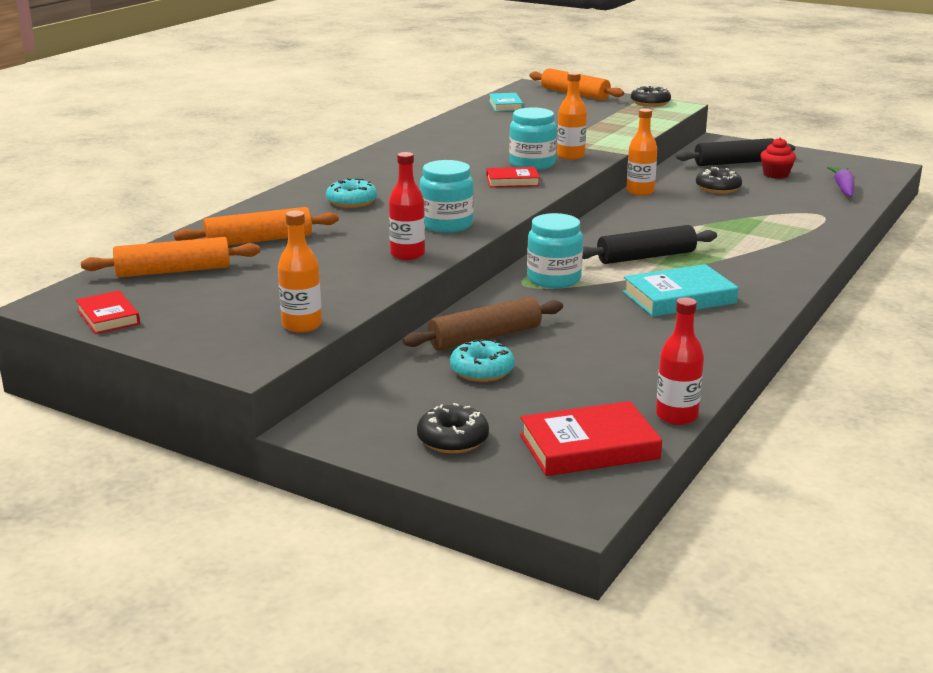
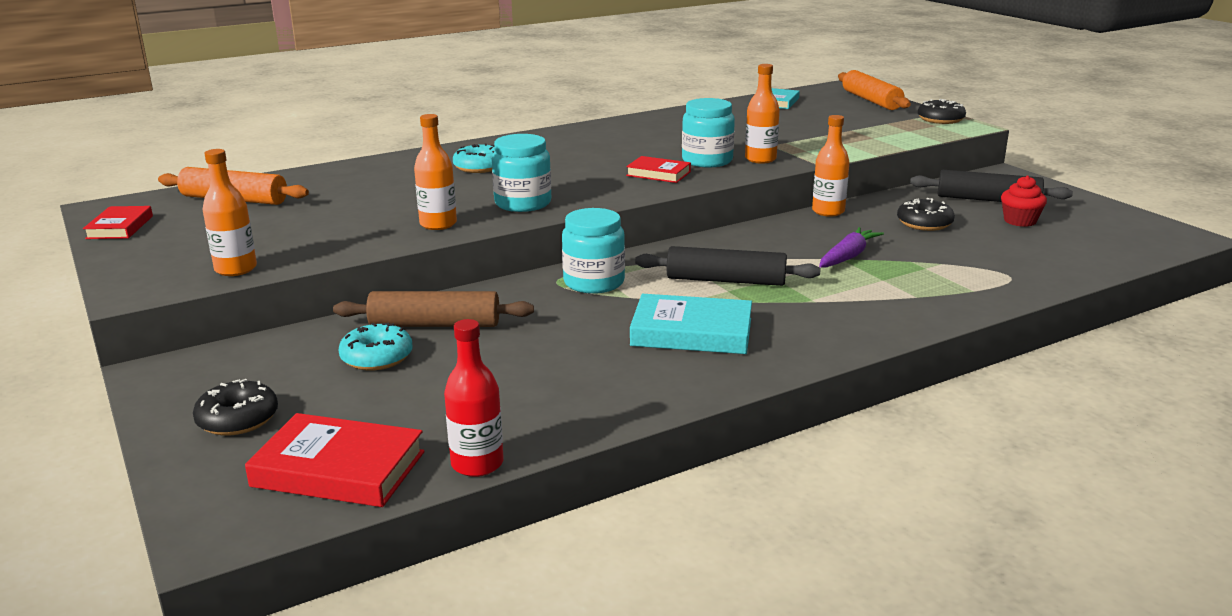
camera: 30 degrees right, 0 degrees up
orange rolling pin [174,207,339,245] -> none
red bottle [389,152,425,260] -> orange bottle [414,114,457,230]
purple carrot [827,167,855,196] -> purple carrot moved to [819,227,884,268]

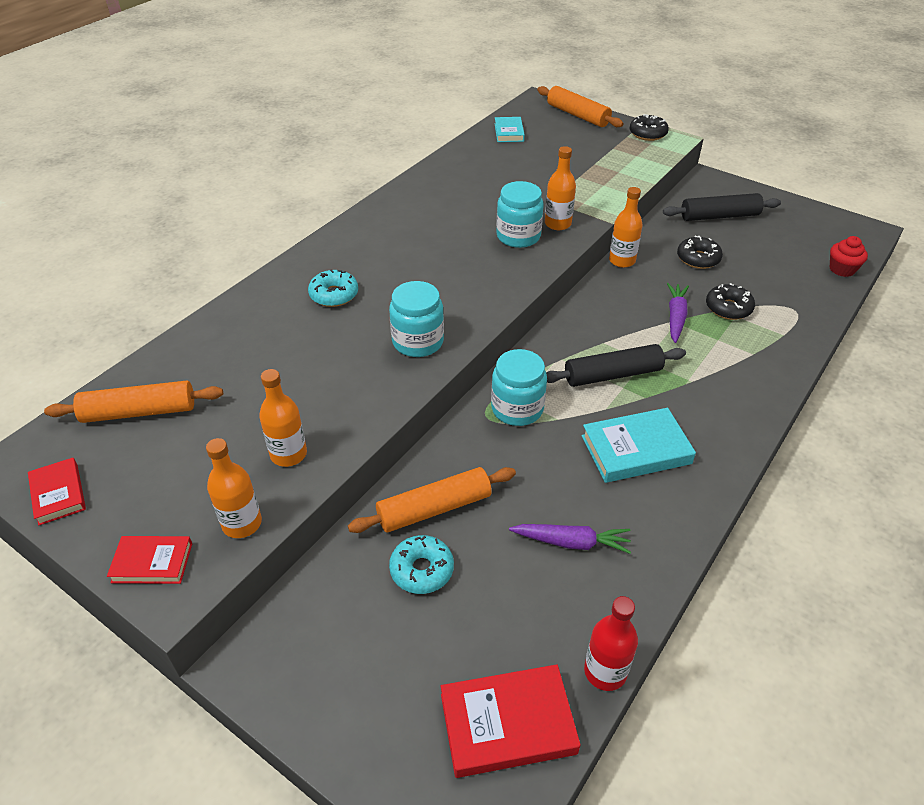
camera: 25 degrees left, 20 degrees up
black donut [193,379,278,436] -> black donut moved to [706,283,755,320]
brown rolling pin [333,291,534,327] -> orange rolling pin [348,467,516,533]
orange bottle [414,114,457,230] -> orange bottle moved to [259,369,307,467]
red book [626,156,691,183] -> red book moved to [107,536,192,584]
red cupcake [1001,176,1047,227] -> red cupcake moved to [830,236,868,277]
none -> purple carrot [509,524,631,554]

